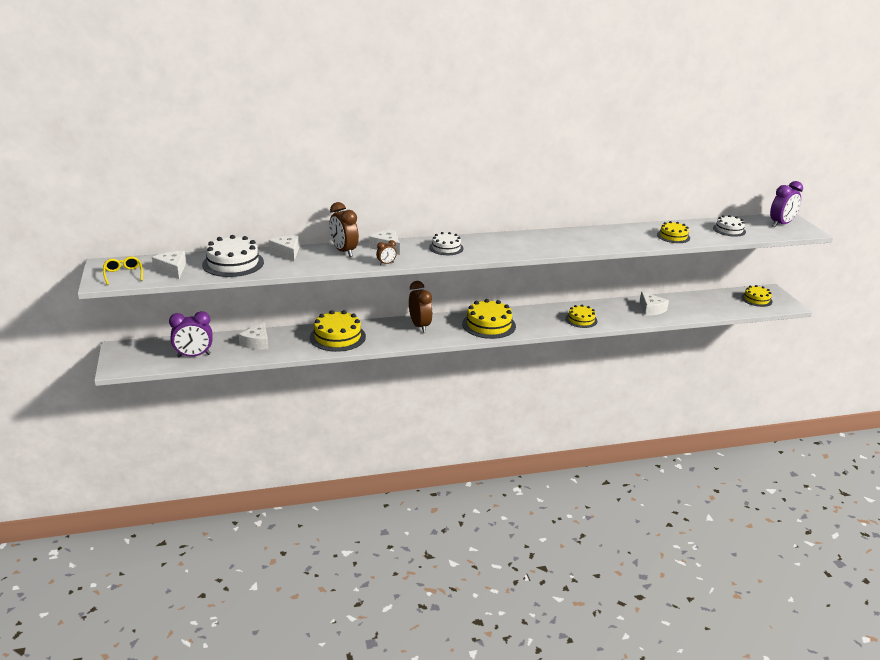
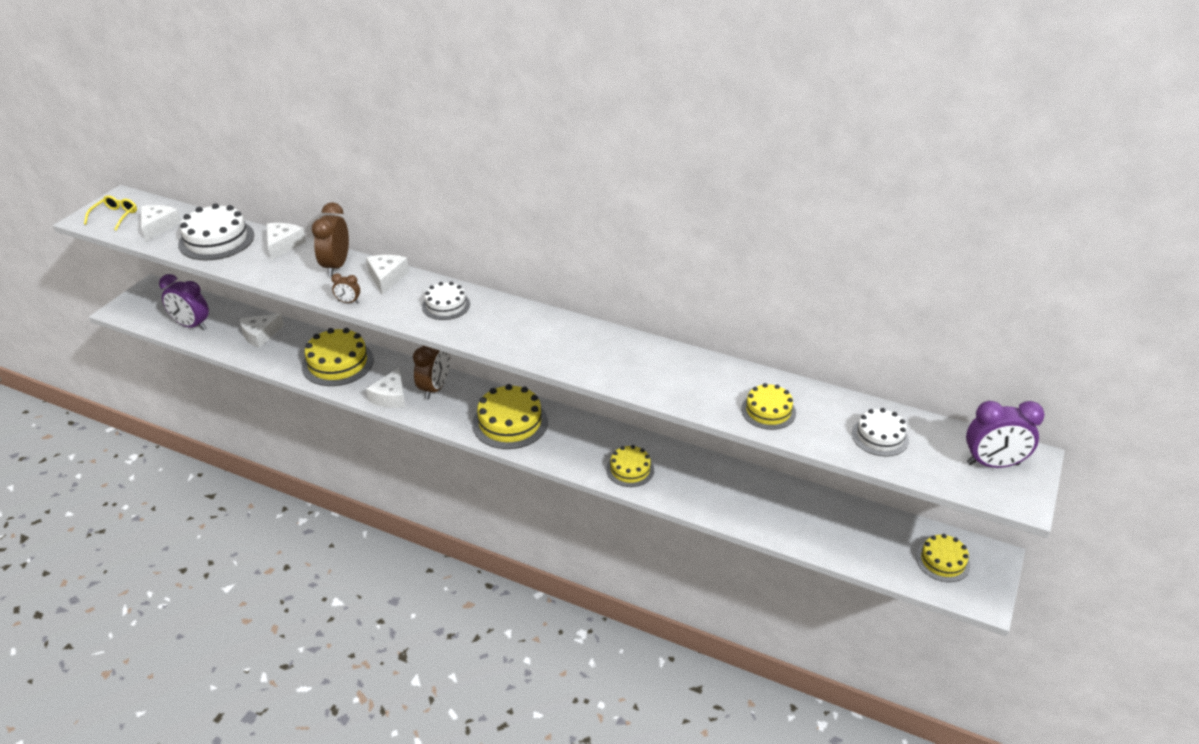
camera: 40 degrees right, 10 degrees up
white cheese [640,291,669,316] -> white cheese moved to [366,368,406,408]

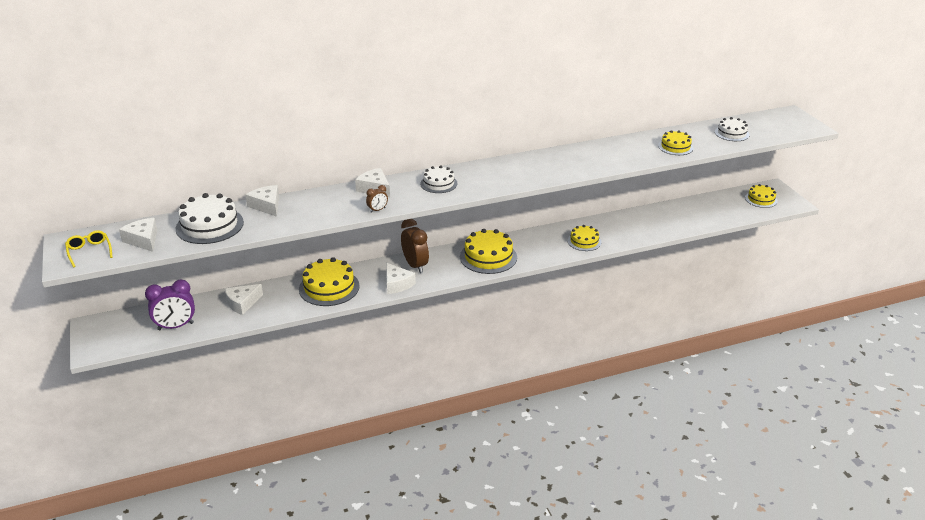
camera: 45 degrees left, 5 degrees down
white cheese [240,313,284,348] -> white cheese turned 45 degrees clockwise [225,284,263,315]
brown clock [312,202,349,276] -> none
purple clock [966,401,1045,468] -> none

